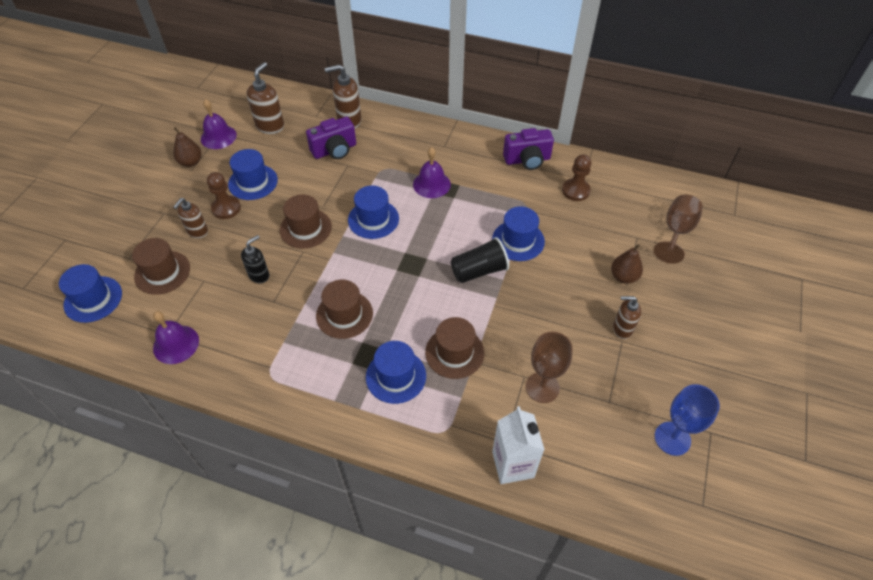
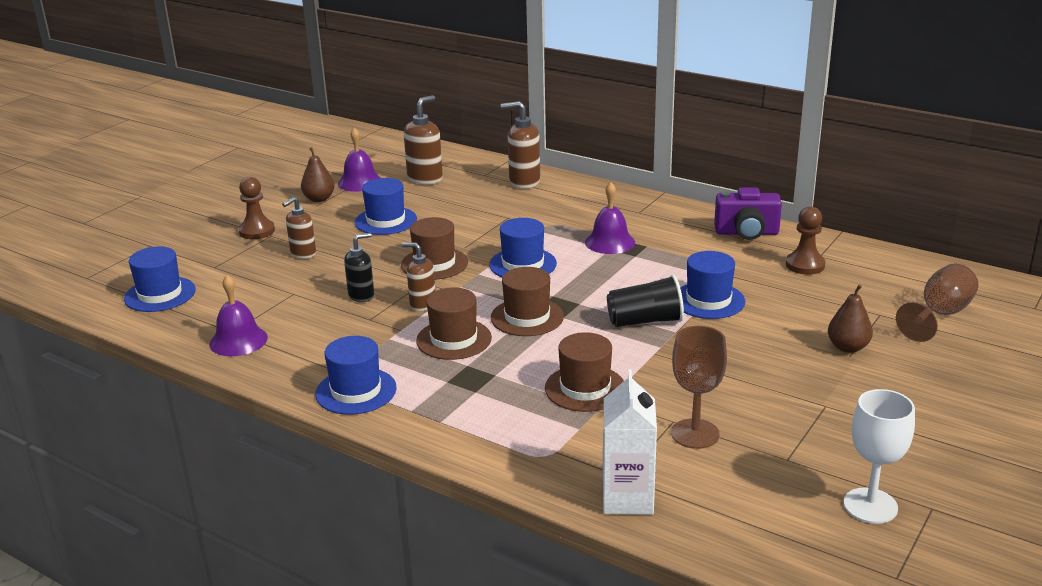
camera: 15 degrees right, 25 degrees down
brown hat [132,238,190,295] -> brown hat moved to [491,267,564,336]
brown pawn [207,172,241,219] -> brown pawn moved to [239,177,275,239]
purple camera [306,117,356,159] -> none
blue hat [366,341,426,404] -> blue hat moved to [315,336,397,415]
brown soap dispenser [613,296,641,339] -> brown soap dispenser moved to [402,242,436,311]
blue goblet [655,384,720,456] -> white goblet [844,389,915,524]

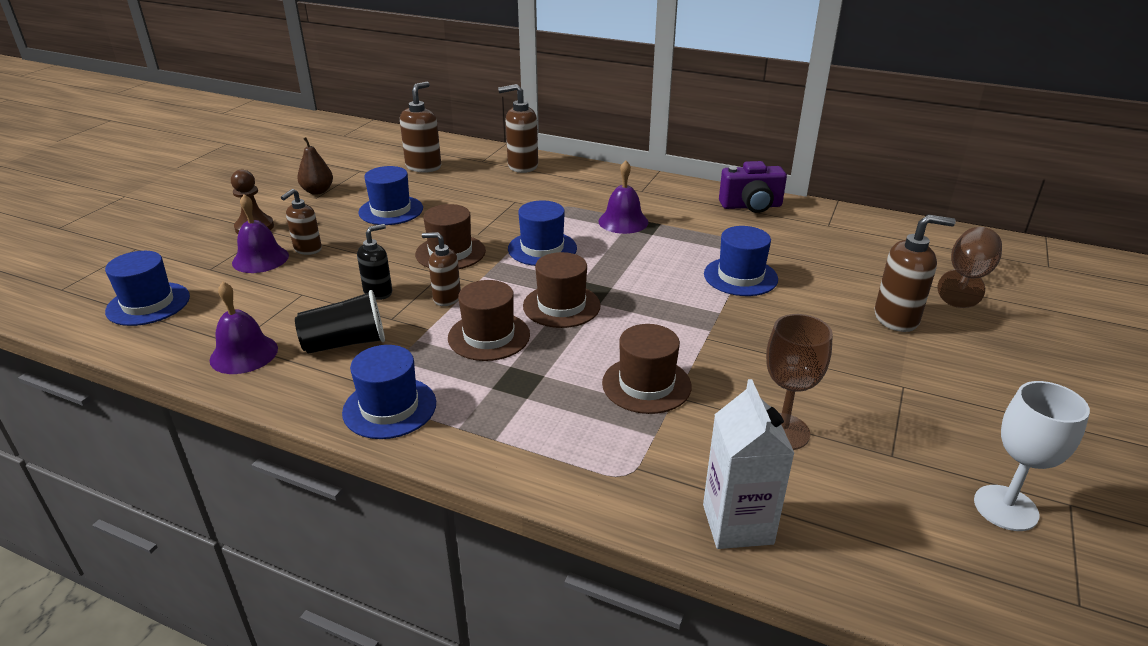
camera: 10 degrees left, 5 degrees up
purple bell [338,127,381,192] -> purple bell moved to [232,194,289,273]
black cup [607,275,684,327] -> black cup moved to [295,290,385,354]
brown pawn [786,206,825,274] -> none
brown pear [828,285,873,353] -> brown soap dispenser [875,215,956,332]

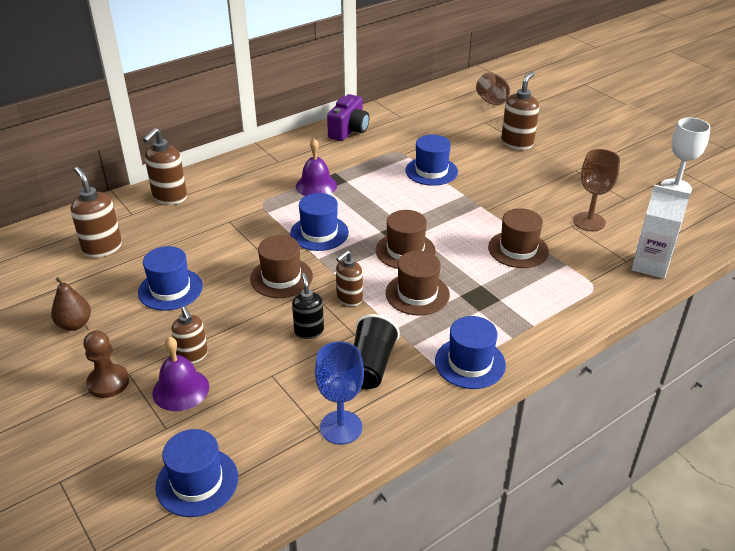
camera: 60 degrees left, 5 degrees up
purple bell [209,282,278,374] -> blue goblet [315,341,364,445]

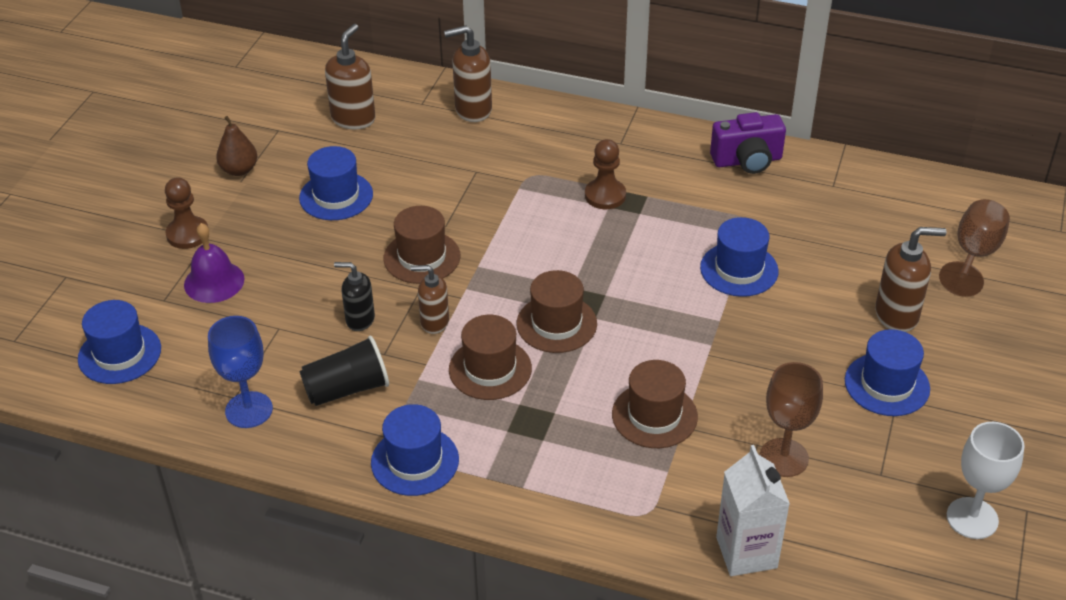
camera: 55 degrees right, 5 degrees up
brown soap dispenser [171,306,208,364] -> none
blue hat [290,193,349,251] -> blue hat moved to [845,329,930,416]
black soap dispenser [292,273,324,339] -> black soap dispenser turned 120 degrees counterclockwise [334,262,375,331]
purple bell [296,138,337,196] -> brown pawn [585,139,626,209]

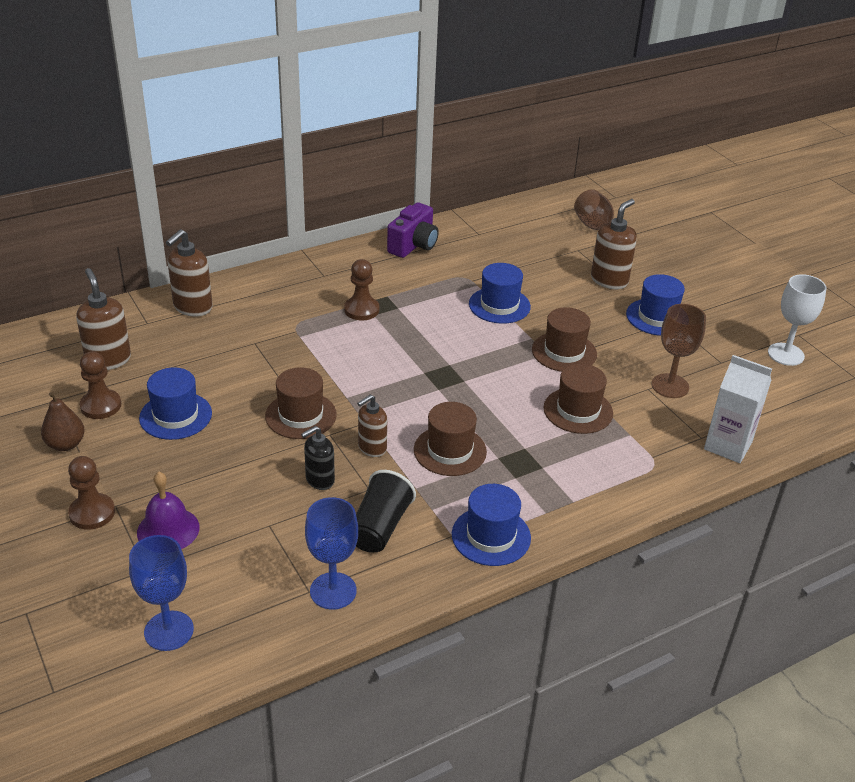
camera: 50 degrees left, 5 degrees down
blue hat [78,300,161,384] -> blue goblet [129,535,194,651]
brown hat [517,270,597,353] -> brown hat moved to [532,307,597,372]
none -> brown pawn [79,351,121,419]

